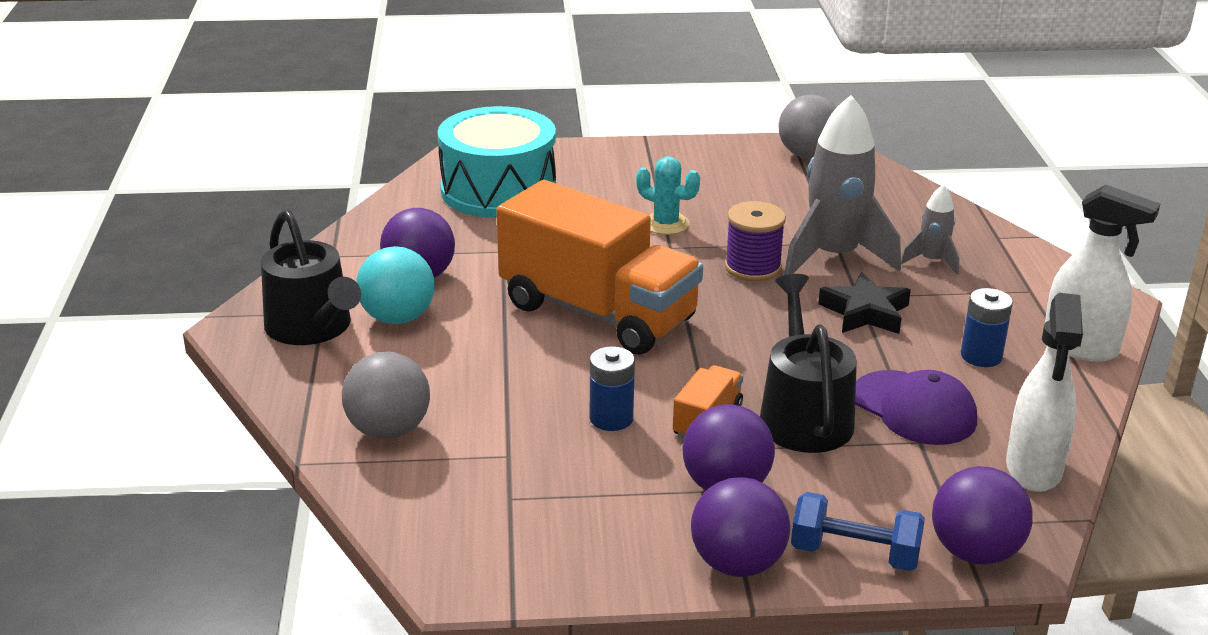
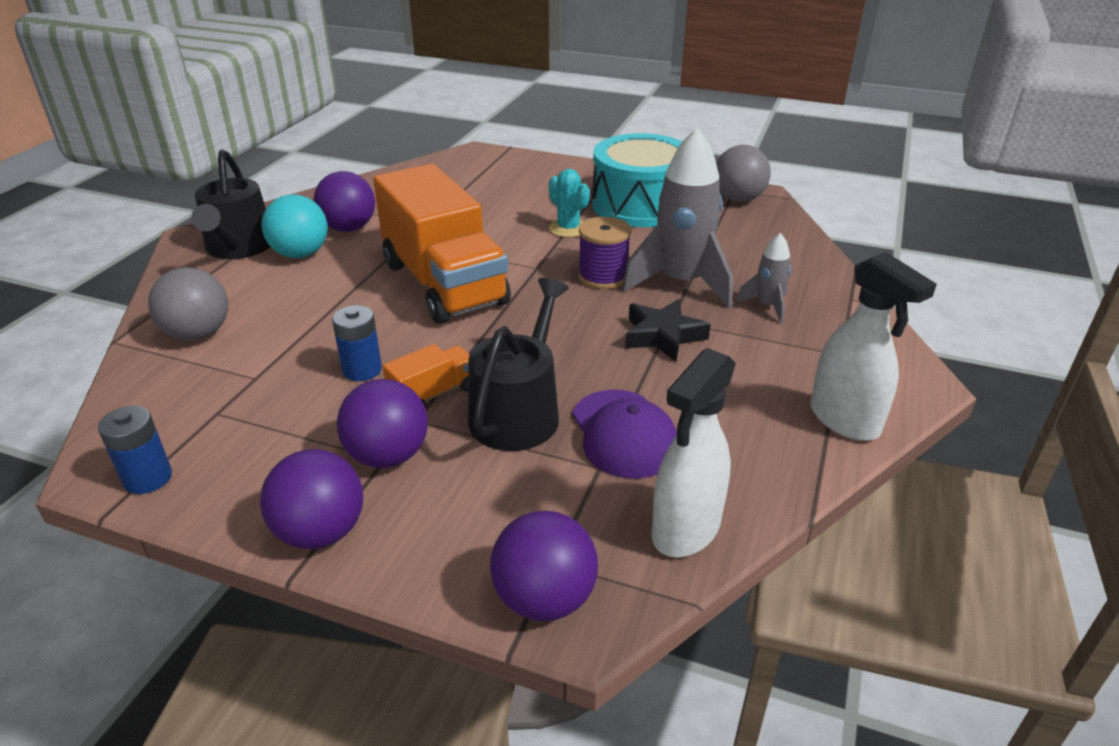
camera: 25 degrees right, 5 degrees up
turquoise drum [437,106,556,218] -> turquoise drum moved to [592,133,683,227]
blue dumbbell [791,492,925,571] -> none
blue battery [961,288,1013,367] -> blue battery moved to [98,406,172,494]

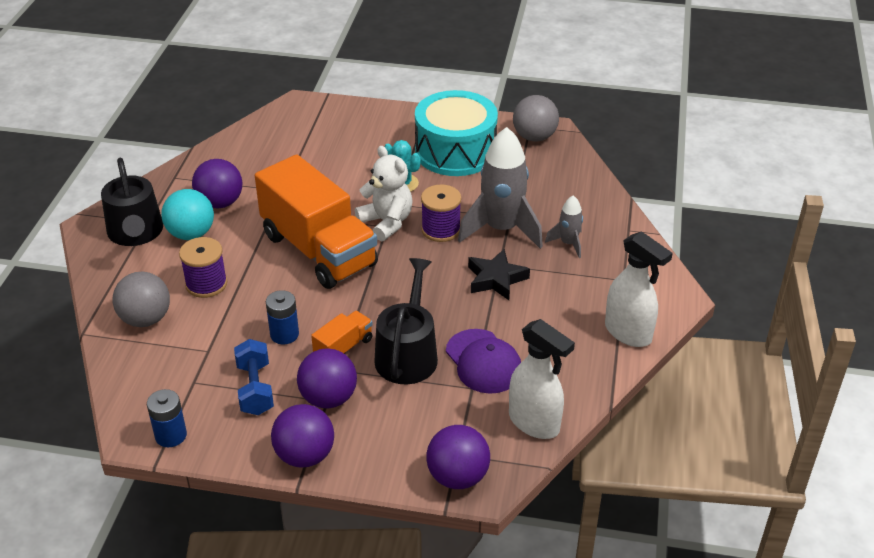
camera: 10 degrees left, 5 degrees up
white spray bottle [652,348,736,557] -> white spray bottle turned 75 degrees counterclockwise [509,319,575,439]
none -> purple spool [179,237,227,298]
none -> blue dumbbell [234,339,274,415]
none -> white teddy bear [355,146,413,241]

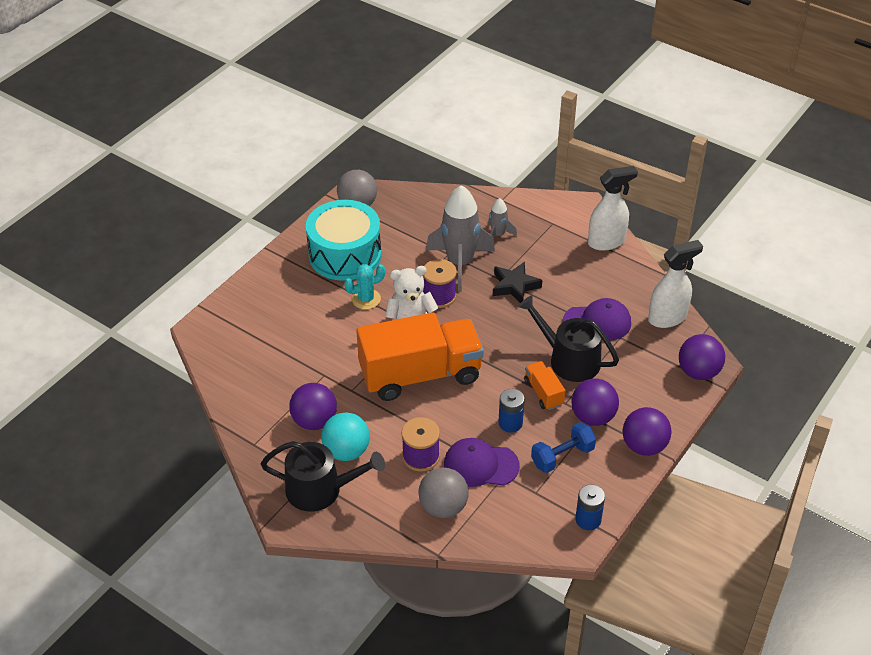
camera: 65 degrees left, 5 degrees up
blue dumbbell [234,339,274,415] -> blue dumbbell turned 45 degrees counterclockwise [531,422,596,473]
none -> purple cap [444,438,520,487]

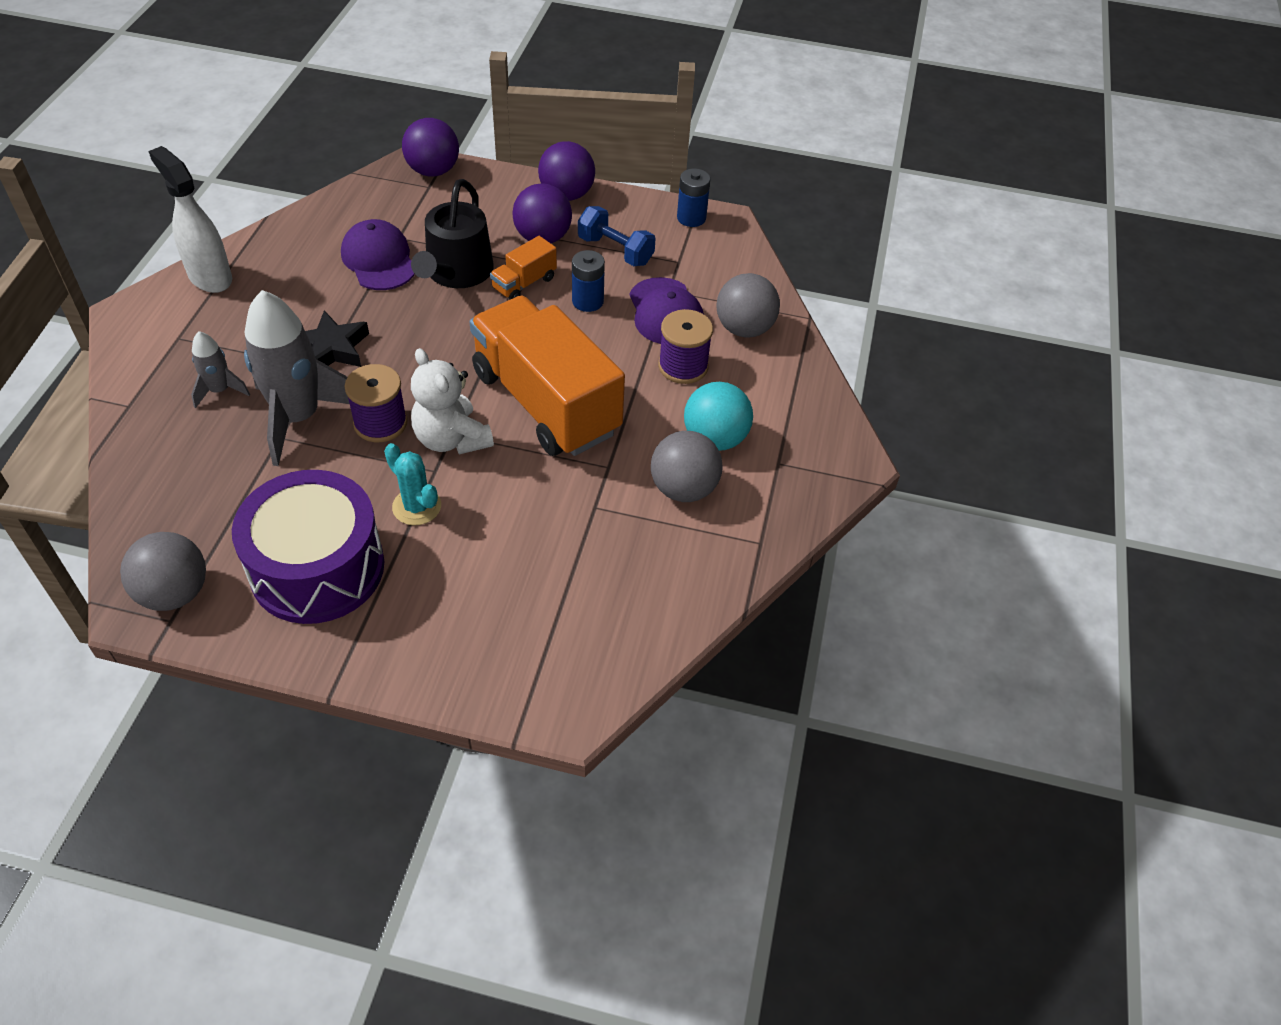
camera: 115 degrees left, 5 degrees up
black watering can [261,441,385,512] -> none
purple ball [289,383,337,430] -> grey ball [651,431,722,502]
turquoise drum [306,200,381,281] -> purple drum [232,470,384,624]
white spray bottle [648,240,703,328] -> none

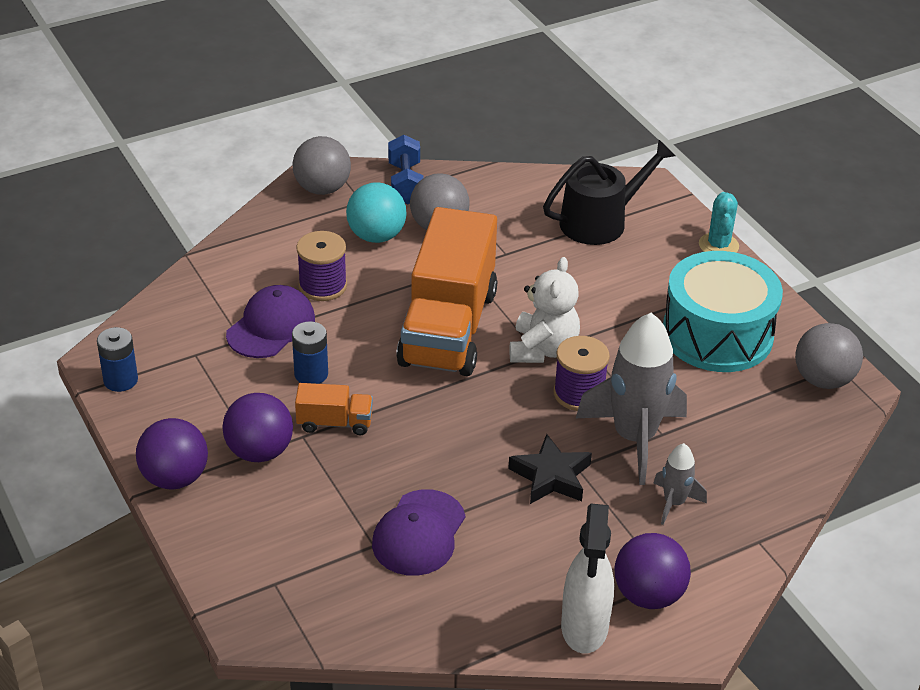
camera: 130 degrees left, 10 degrees down
purple drum [232,470,384,624] -> turquoise drum [663,251,783,372]
turquoise cactus [384,443,441,525] -> turquoise cactus moved to [699,192,739,253]
purple ball [402,118,459,177] -> purple ball moved to [615,533,691,609]
black watering can [411,179,494,288] -> black watering can moved to [543,140,676,245]
blue dumbbell [578,206,656,266] -> blue dumbbell moved to [388,135,424,204]
grey ball [716,273,780,338] -> grey ball moved to [293,136,351,195]

